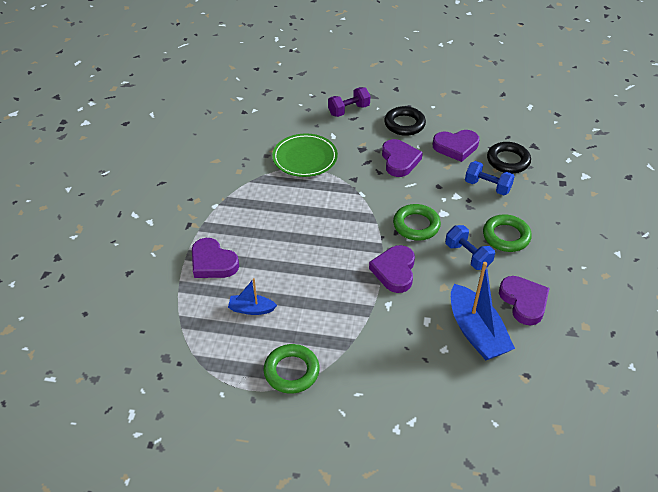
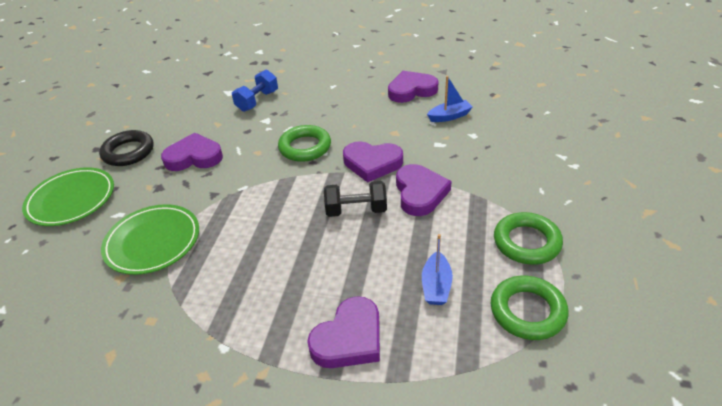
camera: 85 degrees left, 5 degrees down
purple dumbbell [328,87,370,117] -> green plate [22,167,114,226]
purple heart [433,130,479,162] -> purple heart moved to [396,164,452,216]
blue dumbbell [445,225,495,270] -> none
blue boat [451,262,515,360] -> blue boat [427,76,473,122], size x0.53
green ring [483,215,532,252] -> green ring moved to [491,276,569,340]
black ring [487,142,531,173] -> none
none -> black dumbbell [324,181,387,217]

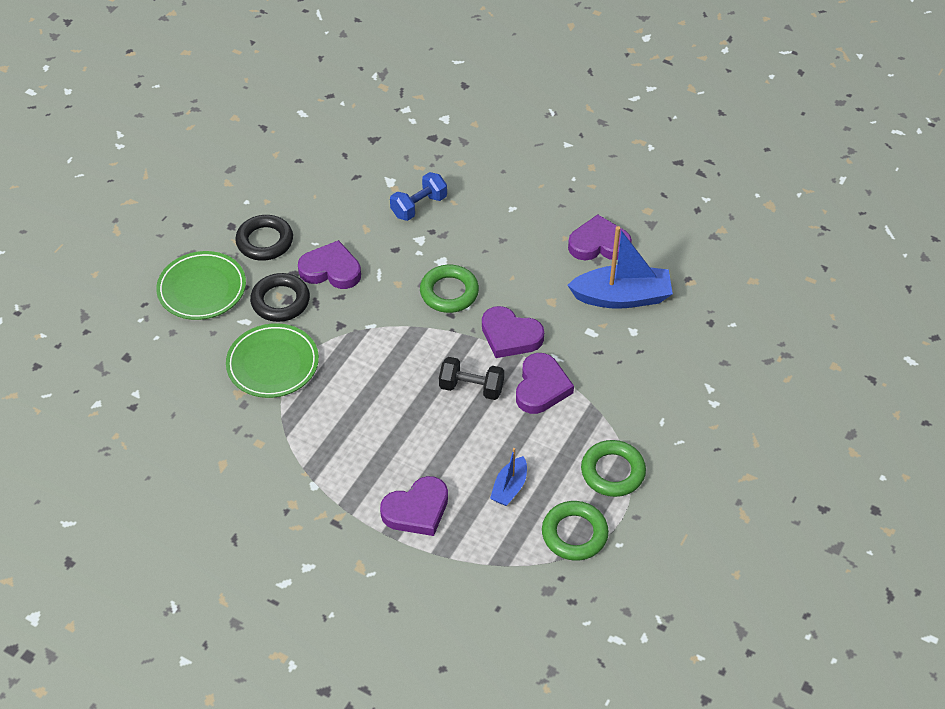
camera: 15 degrees right, 10 degrees up
blue boat [427,76,473,122] -> blue boat [567,226,673,309], size x1.89
none -> black ring [250,273,310,322]

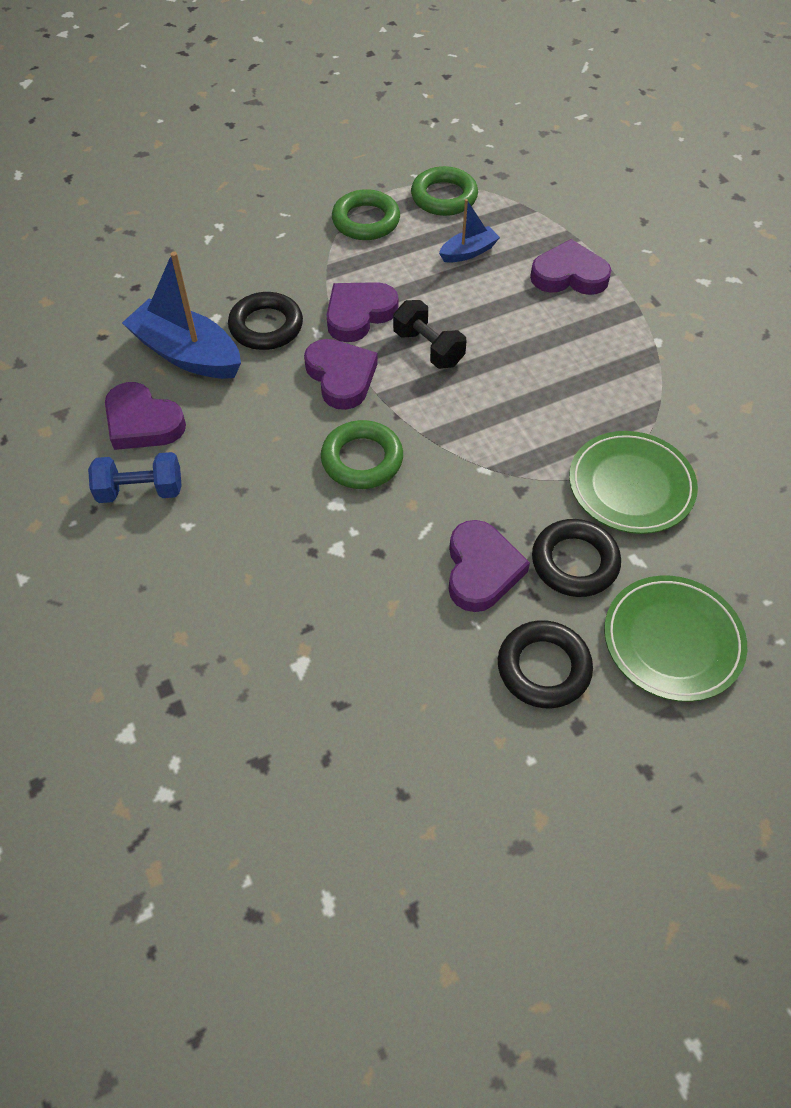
camera: 145 degrees left, 5 degrees up
purple heart [298,240,361,289] -> purple heart turned 135 degrees counterclockwise [449,520,530,612]
blue dumbbell [390,172,447,221] -> blue dumbbell moved to [88,452,181,503]
none -> black ring [228,292,303,350]

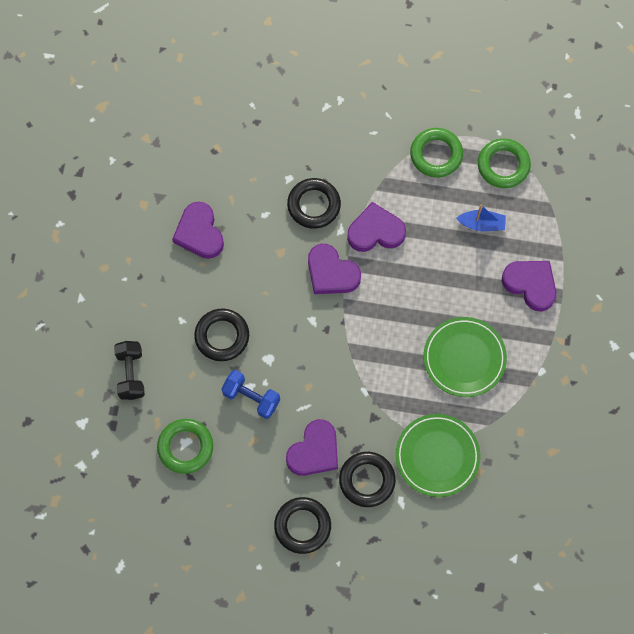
camera: 35 degrees right, 15 degrees up
blue dumbbell [88,452,181,503] -> blue dumbbell moved to [221,370,280,419]
blue boat [122,252,241,379] -> none
purple heart [304,339,378,410] -> purple heart turned 120 degrees clockwise [308,244,361,294]
green ring [321,420,403,489] -> green ring moved to [157,419,213,474]
black dumbbell [393,300,466,369] -> black dumbbell moved to [114,341,145,400]
green plate [604,576,747,702] -> green plate moved to [423,317,507,397]
none -> black ring [194,308,249,361]

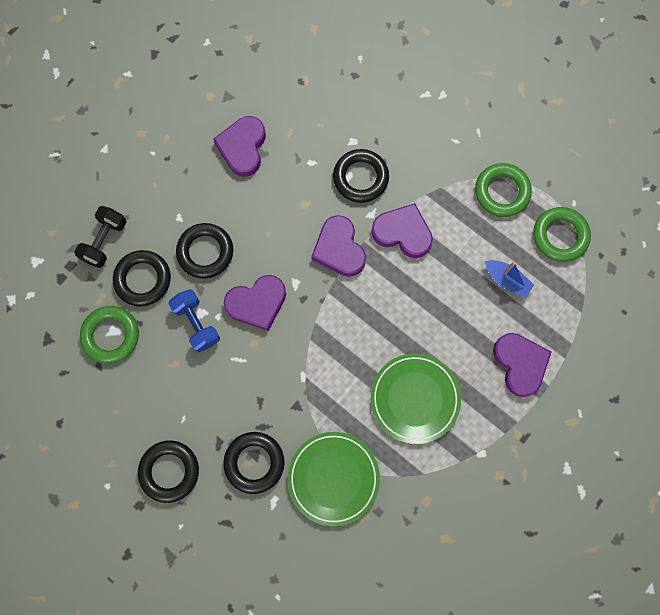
camera: 30 degrees right, 5 degrees up
purple heart [286,419,338,476] -> purple heart moved to [224,275,286,331]
none -> black ring [113,250,171,306]

